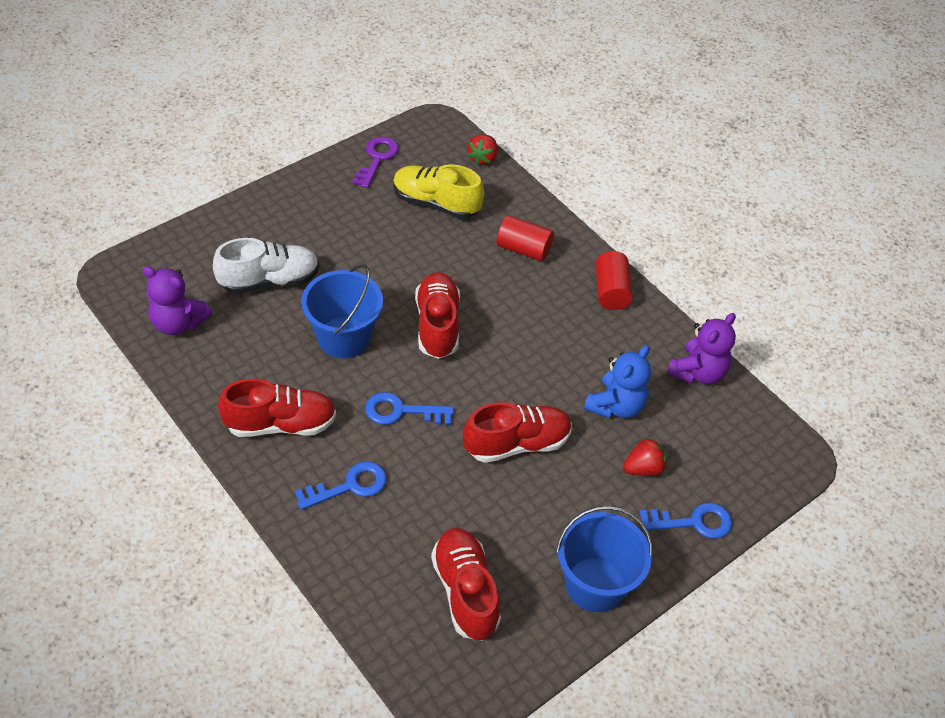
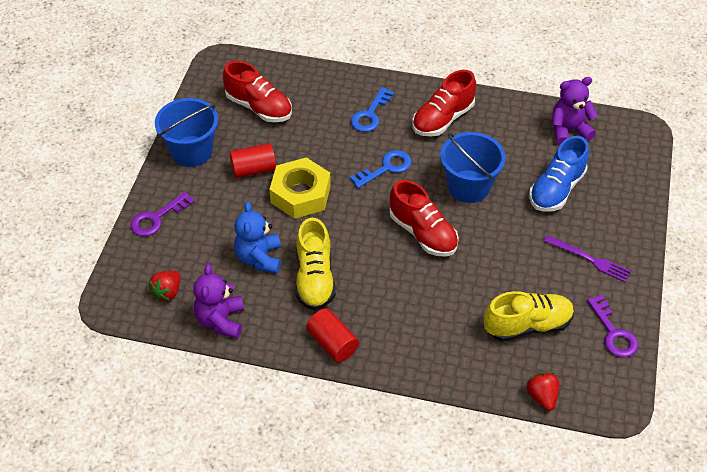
camera: 145 degrees right, 0 degrees up
white shoe [213,238,319,294] -> blue shoe [529,136,589,212]
red shoe [463,402,572,463] -> yellow nut [269,157,331,219]
red cylinder [497,215,554,261] -> red cylinder moved to [229,143,276,178]
red strawberry [623,437,667,476] -> red strawberry moved to [149,271,180,301]
blue key [640,502,732,539] -> purple key [130,192,194,236]
none -> yellow shoe [296,218,335,310]
none -> purple fork [544,235,631,282]

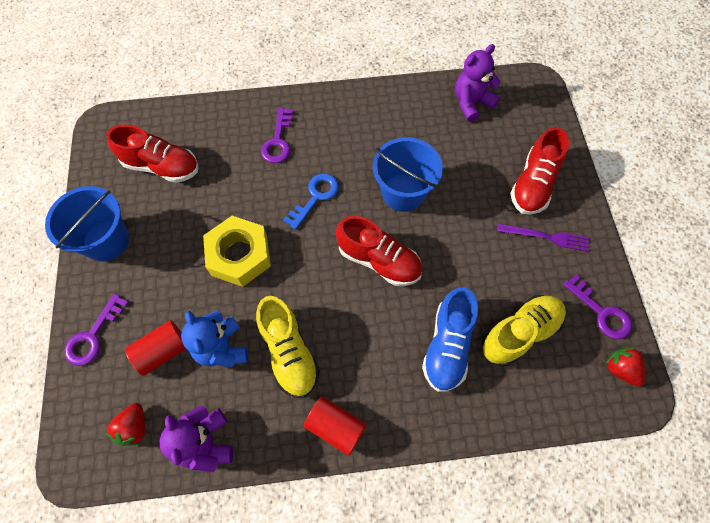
camera: 20 degrees left, 15 degrees up
red cylinder [229,143,276,178] -> red cylinder moved to [125,320,186,376]
blue key [351,87,394,132] -> purple key [261,108,293,163]
red shoe [412,70,476,137] -> red shoe moved to [510,127,569,215]
red strawberry [526,372,559,411] -> red strawberry moved to [606,347,645,387]
blue shoe [529,136,589,212] -> blue shoe moved to [422,287,478,392]

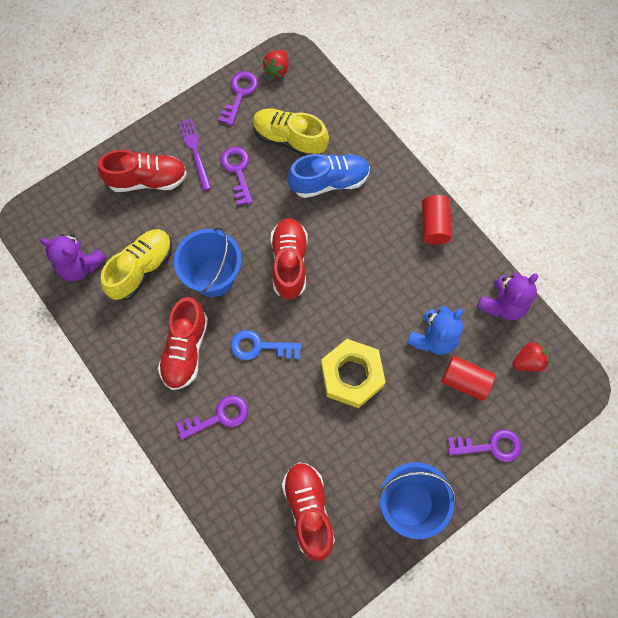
camera: 120 degrees left, 5 degrees up
yellow shoe [256,296,320,398] -> yellow shoe moved to [100,229,172,300]
none -> red shoe [158,297,208,390]
none -> purple key [220,147,253,206]

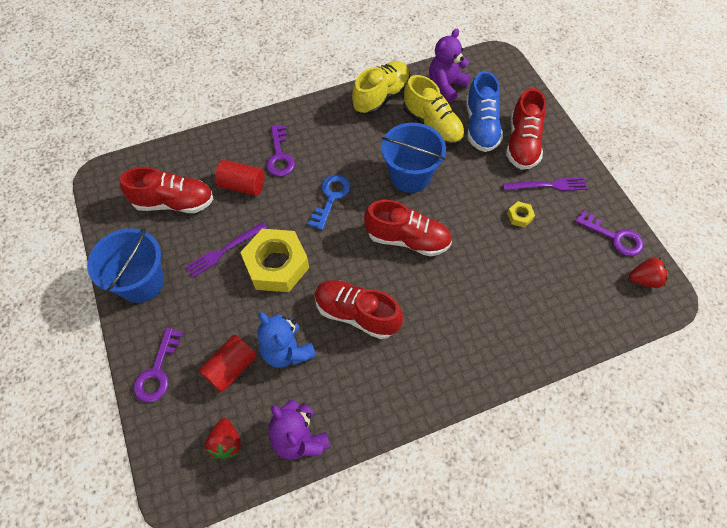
camera: 105 degrees right, 10 degrees down
red shoe [158,297,208,390] -> red shoe moved to [315,280,403,339]
purple key [220,147,253,206] -> yellow nut [507,201,535,228]
yellow shoe [252,108,329,156] -> yellow shoe moved to [352,61,410,115]
red strawberry [263,50,288,78] -> red strawberry turned 135 degrees clockwise [629,258,668,288]
blue shoe [288,154,370,198] -> blue shoe moved to [466,71,503,152]
red cylinder [422,195,452,245] -> red cylinder moved to [215,160,265,196]
none -> purple fork [185,222,267,278]

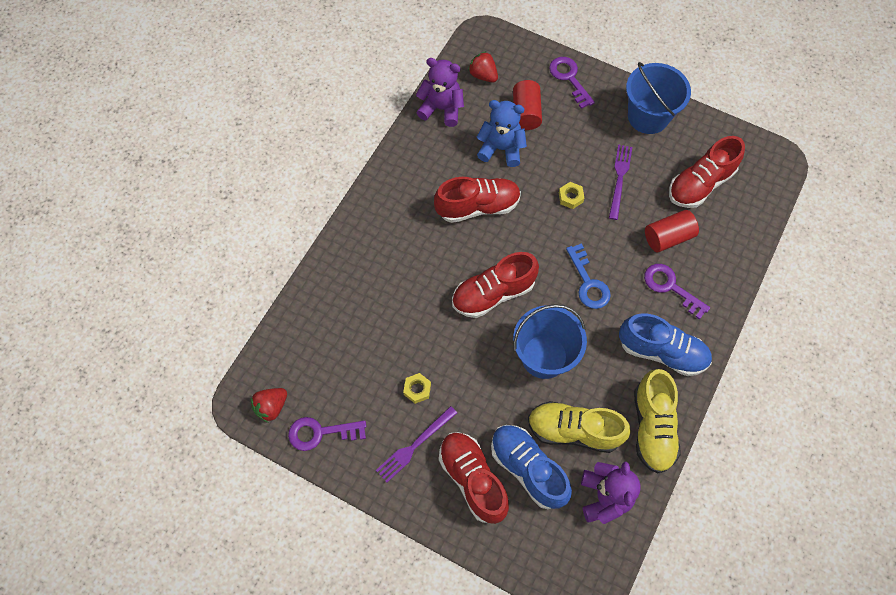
camera: 140 degrees right, 5 degrees up
yellow nut [240,229,309,292] -> yellow nut [559,182,584,209], size x0.41
none -> blue shoe [619,313,712,376]

